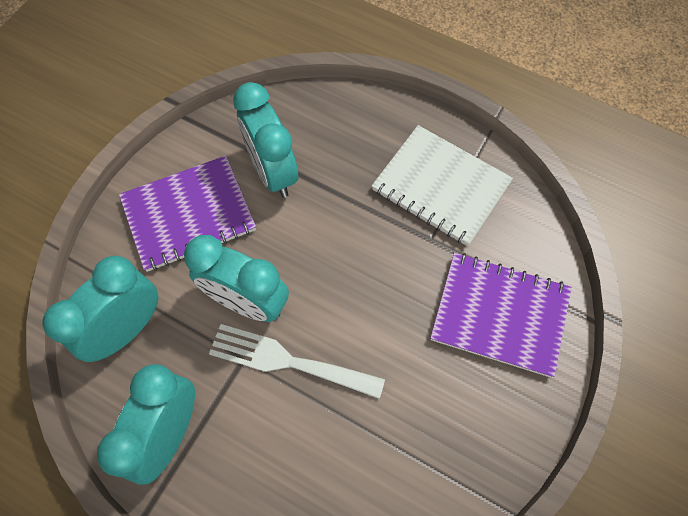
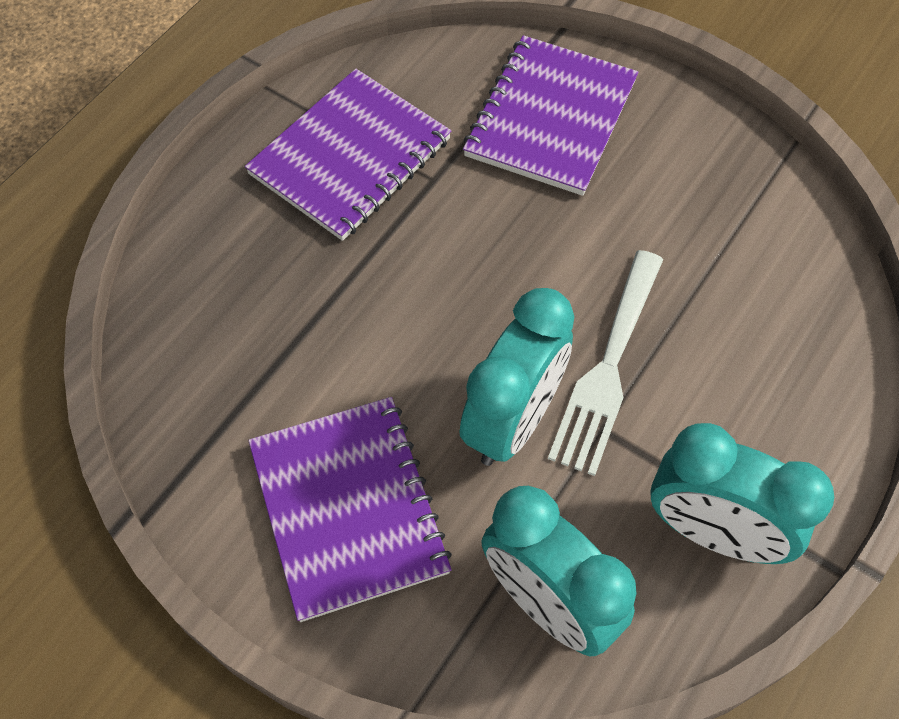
camera: 85 degrees left, 5 degrees down
turquoise clock [233,82,298,198] -> none
white notebook [372,125,513,246] -> purple notebook [245,69,451,241]

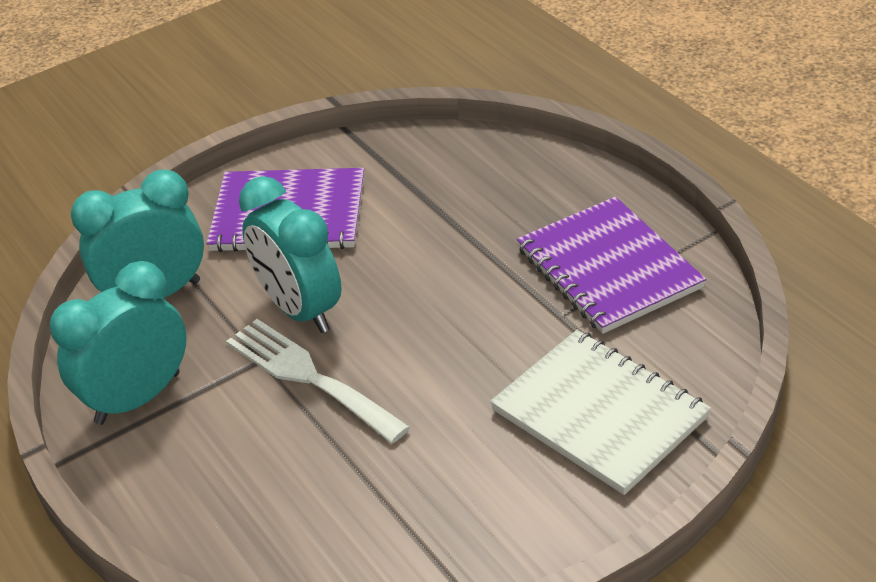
camera: 115 degrees right, 20 degrees down
purple notebook [463,35,639,196] -> white notebook [490,330,711,495]

